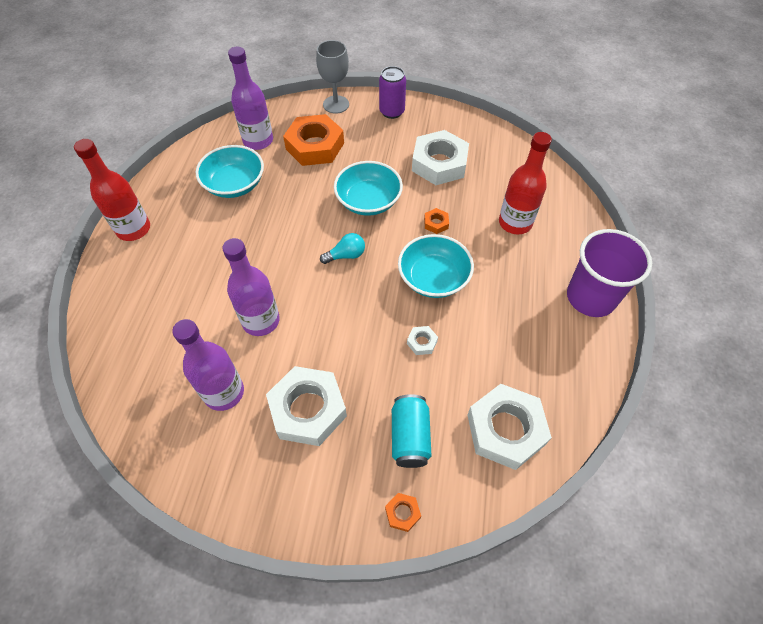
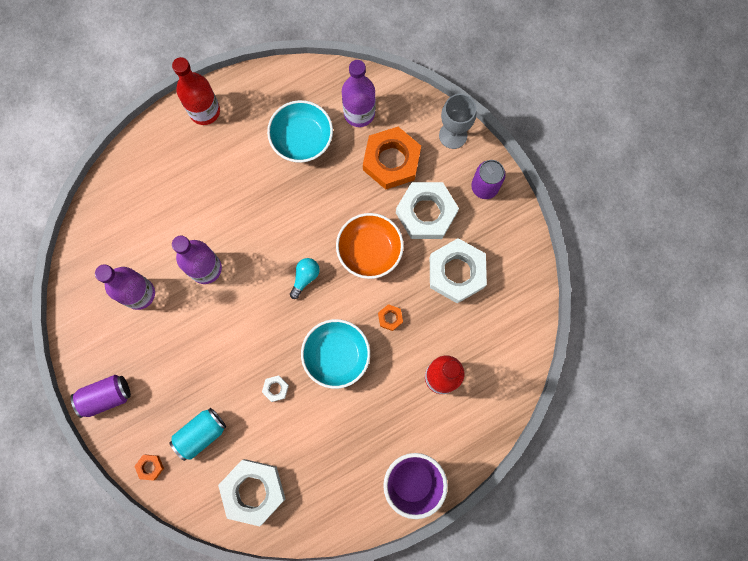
camera: 50 degrees right, 20 degrees up
white nut [266,366,347,446] -> white nut moved to [396,182,459,239]
turquoise light bulb [320,233,365,264] -> turquoise light bulb turned 90 degrees counterclockwise [290,258,320,299]
turquoise bowl [334,161,403,216] -> orange bowl [336,213,404,279]
none -> purple can [71,375,131,418]

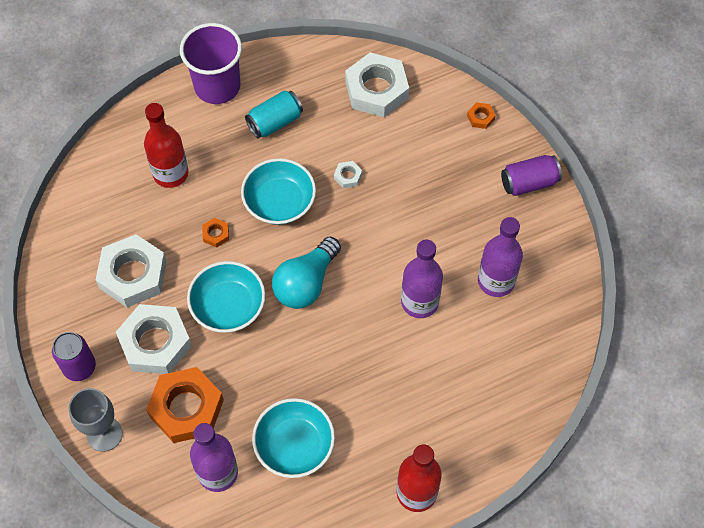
camera: 175 degrees left, 15 degrees down
turquoise can [170,408,226,461] -> turquoise can moved to [245,90,303,138]
turquoise light bulb [290,258,320,299] -> turquoise light bulb [272,236,341,309], size x1.85
orange bowl [336,213,404,279] -> turquoise bowl [187,261,265,333]

